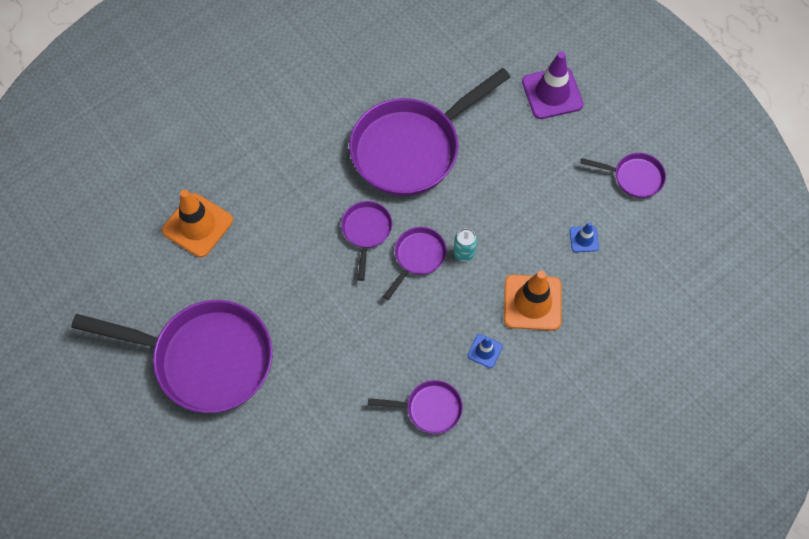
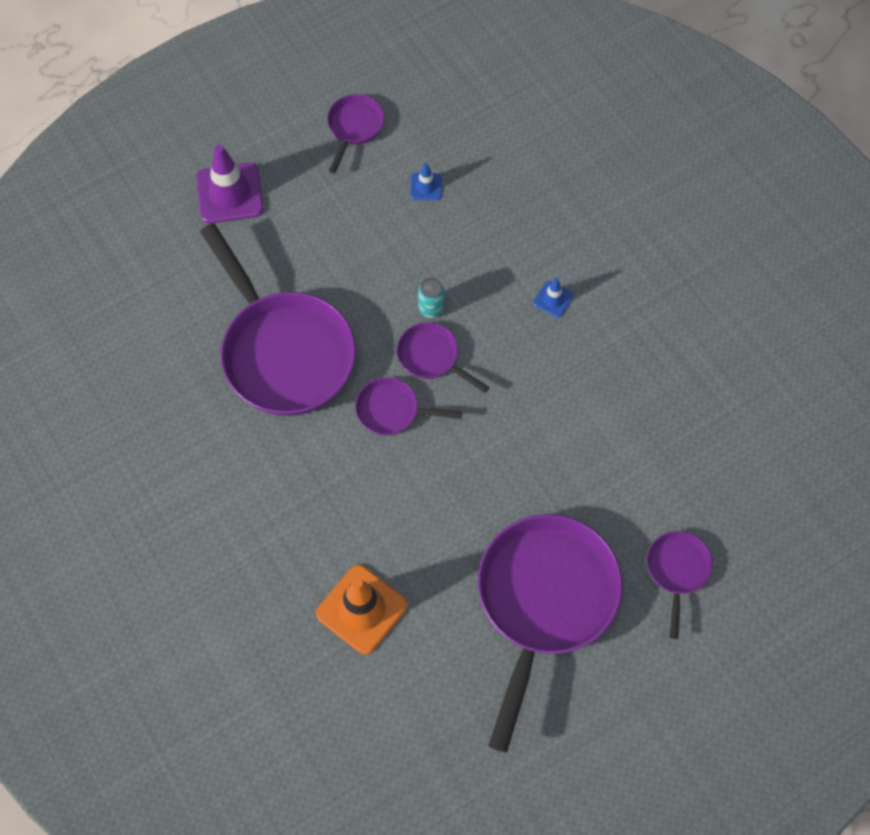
camera: 85 degrees left, 0 degrees up
purple pan [368,380,463,434] -> purple pan moved to [647,531,713,639]
orange traffic cone [504,271,562,331] -> none

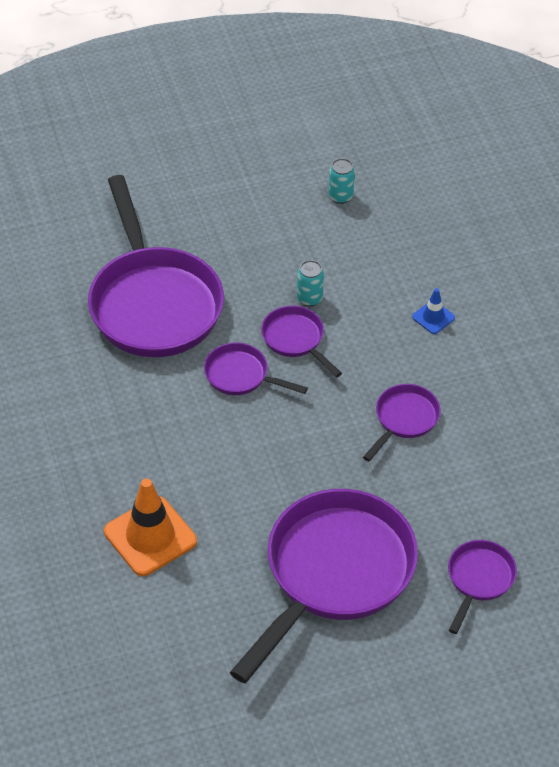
camera: 15 degrees right, 15 degrees down
purple traffic cone [196,145,264,224] -> none
purple pan [327,94,384,174] -> purple pan moved to [363,384,441,461]
blue traffic cone [410,163,442,201] -> turquoise can [329,158,355,204]

